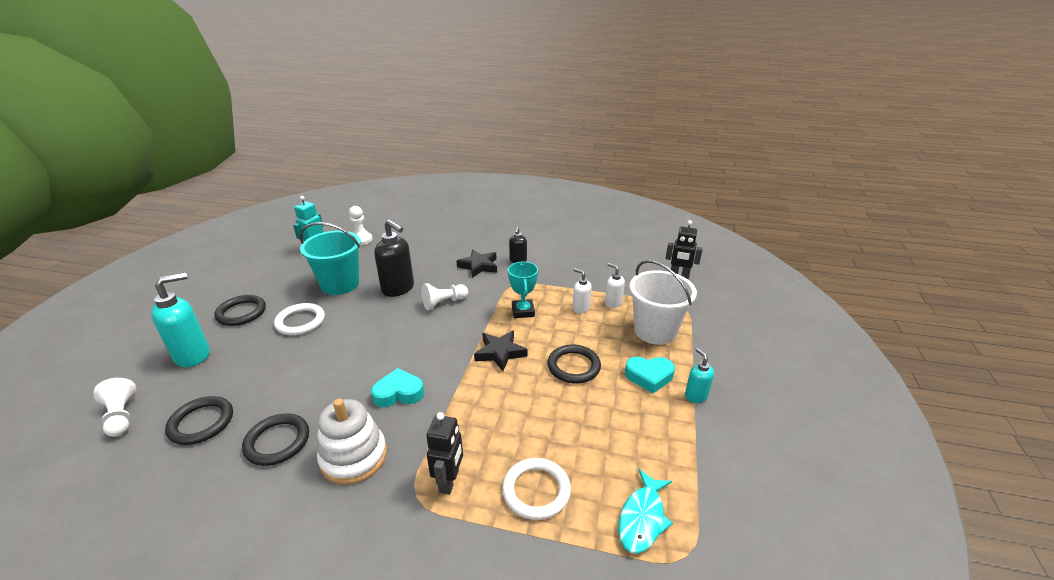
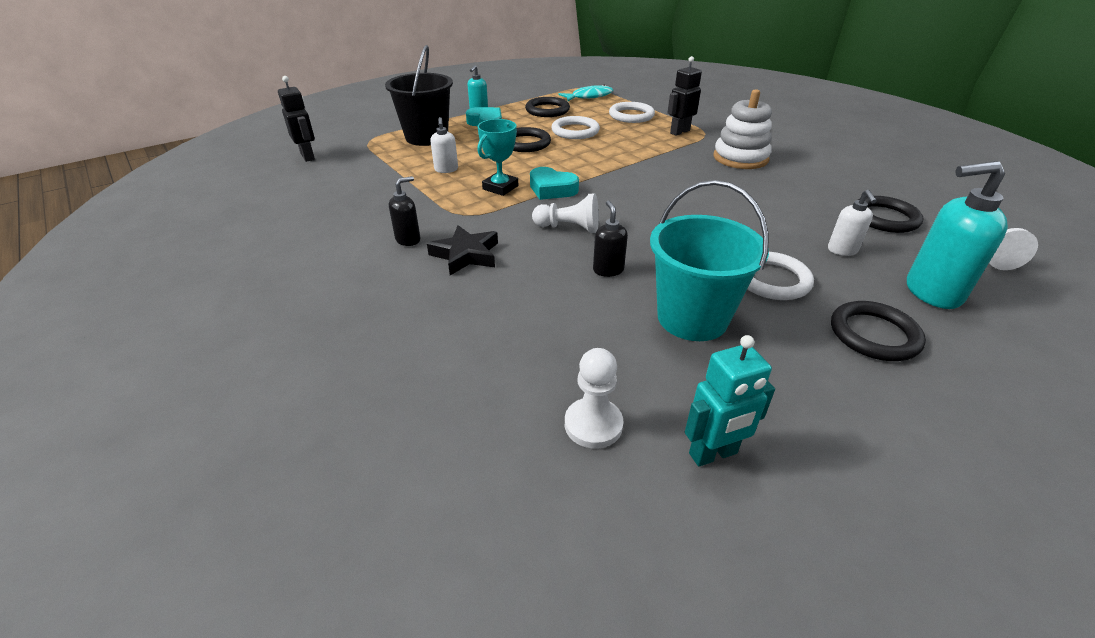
camera: 140 degrees left, 5 degrees up
black ring [242,414,309,466] -> black ring moved to [525,97,570,117]
turquoise heart [371,368,424,407] -> turquoise heart moved to [530,167,579,200]
black soap dispenser [374,219,414,297] -> black soap dispenser [593,201,628,277], size x0.54
black star [474,330,527,372] -> none
white soap dispenser [605,263,625,308] -> white soap dispenser moved to [828,190,877,256]
white bucket [629,260,697,345] -> black bucket [385,45,453,146]
none -> white ring [551,116,600,139]

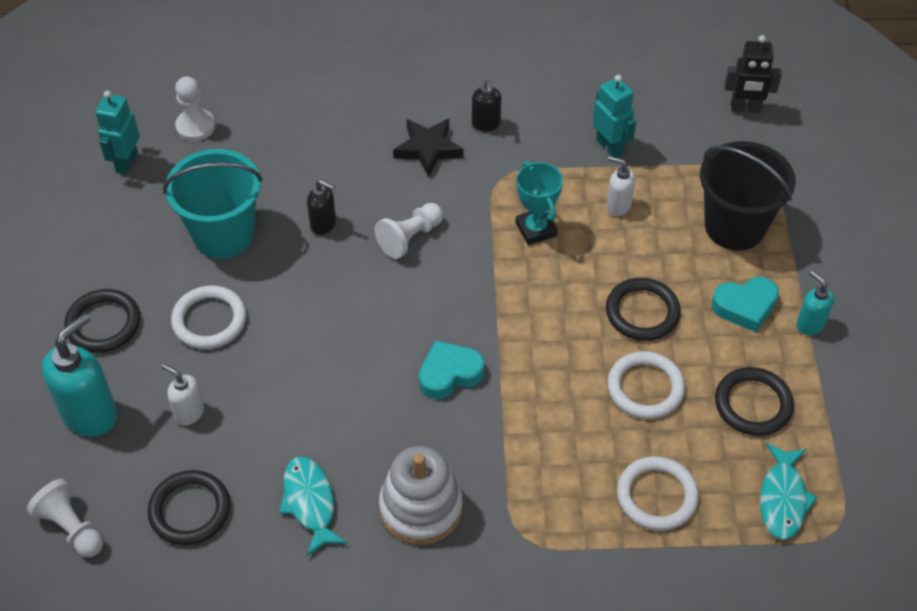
camera: 125 degrees right, 15 degrees up
turquoise heart [530,167,579,200] -> turquoise heart moved to [419,340,485,399]
black robot [667,56,702,136] -> none
none -> turquoise fish [279,457,348,556]
none -> turquoise robot [593,75,636,157]

